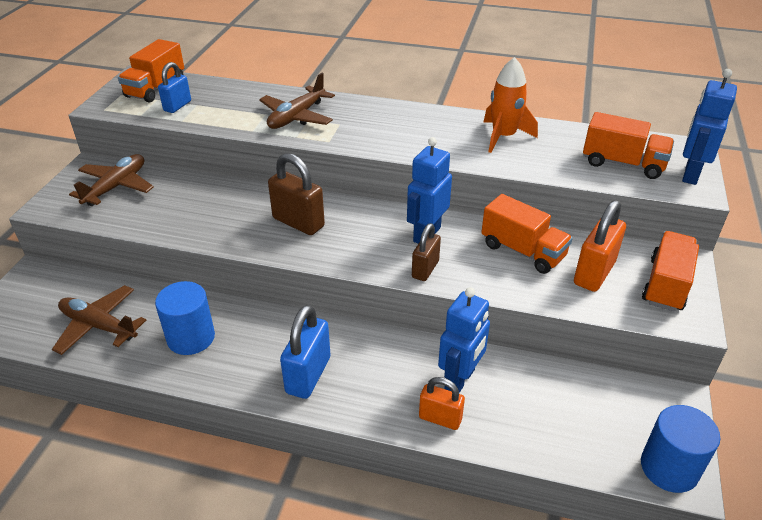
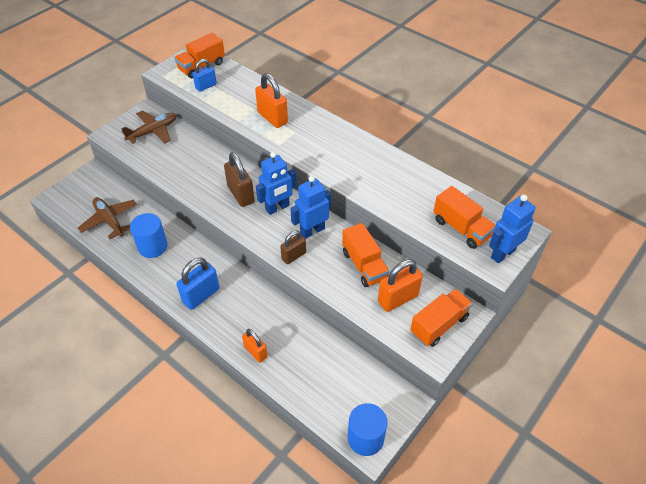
camera: 25 degrees right, 10 degrees up
brown plane [259,73,335,129] -> orange padlock [255,73,288,128]
blue robot [438,287,490,393] -> blue robot moved to [256,152,297,215]
orange rocket [483,57,538,153] -> none

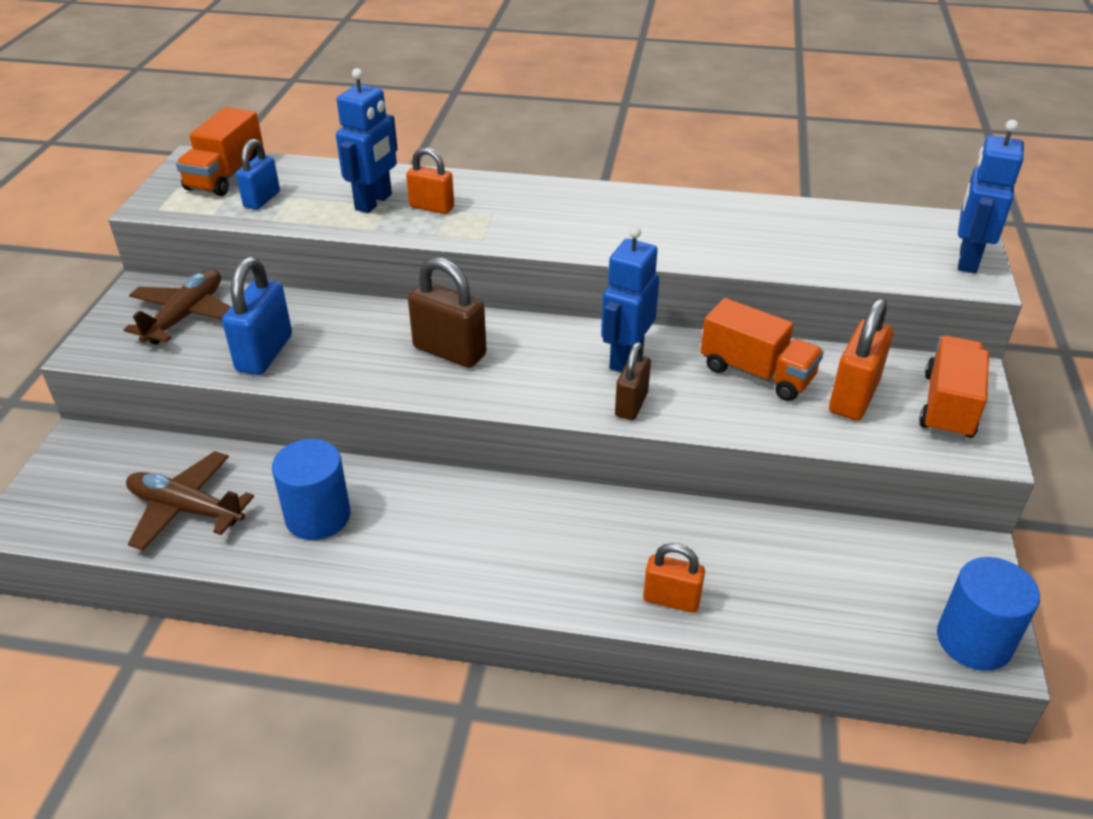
camera: 30 degrees left, 10 degrees down
blue padlock [176,257,220,310] -> blue padlock moved to [222,257,292,375]
orange padlock [255,73,288,128] -> orange padlock [406,147,454,214], size x0.64
blue robot [256,152,297,215] -> blue robot moved to [336,68,398,213]
orange truck [433,186,496,249] -> none

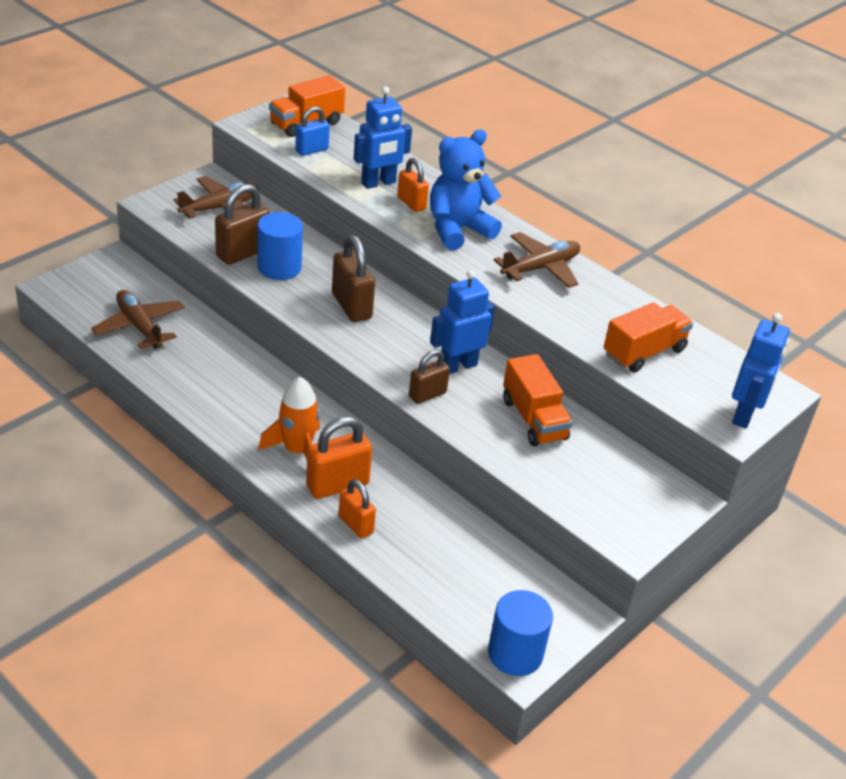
camera: 30 degrees right, 0 degrees up
blue padlock [222,257,292,375] -> brown padlock [215,184,270,265]
blue cylinder [272,439,351,540] -> blue cylinder moved to [257,212,303,280]
orange padlock [829,298,893,420] -> orange padlock moved to [306,416,372,499]
orange truck [919,336,989,440] -> orange truck moved to [604,302,693,373]
blue robot [958,120,1024,273] -> blue robot turned 150 degrees clockwise [732,313,790,429]
none -> orange rocket [258,377,320,459]
none -> blue teddy bear [430,130,502,250]
none -> brown plane [494,232,580,288]

